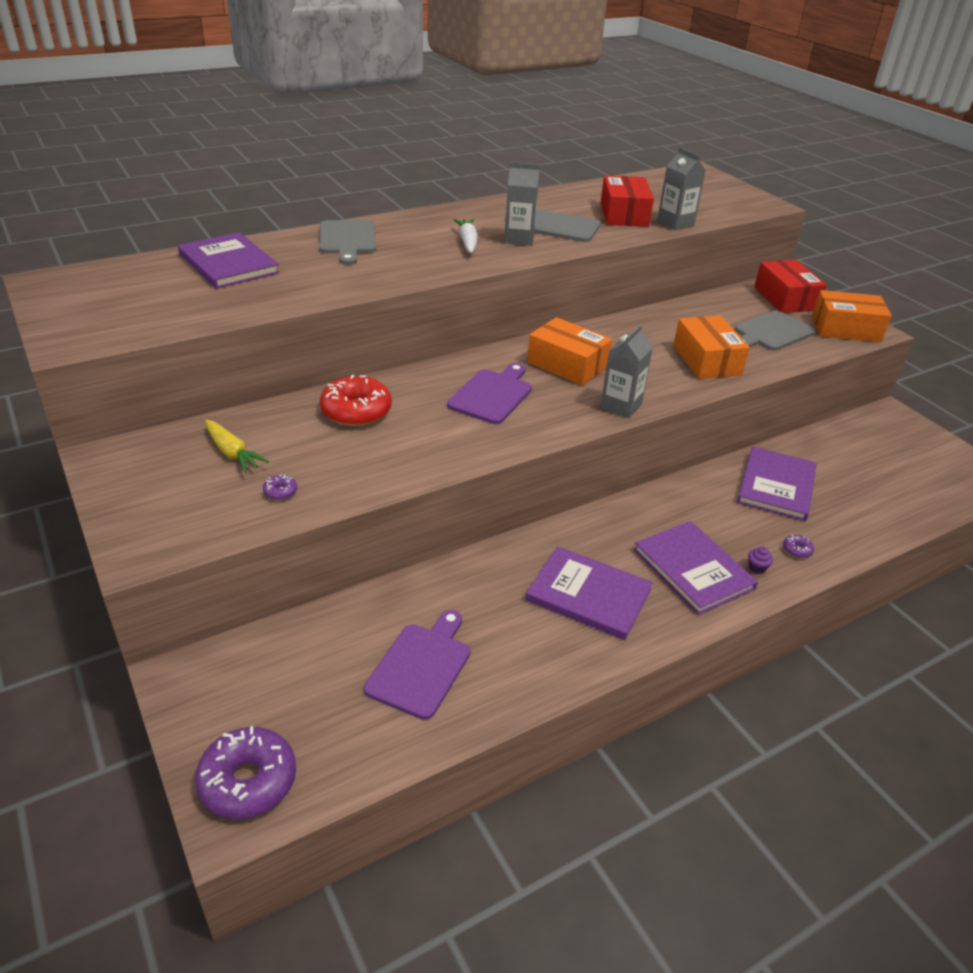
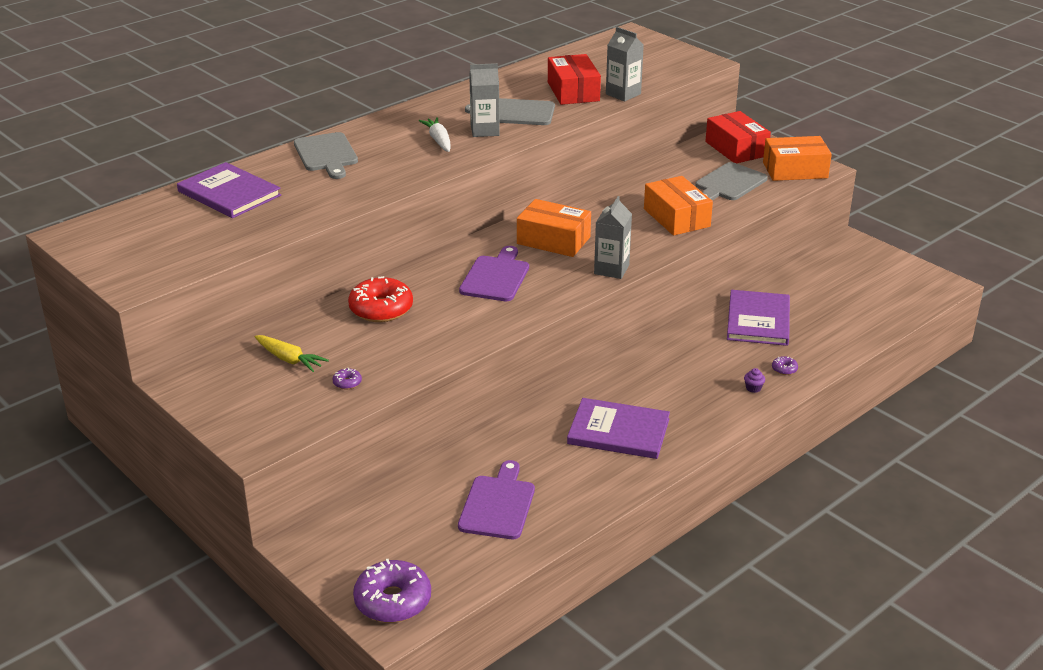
camera: 10 degrees left, 5 degrees down
purple book [634,521,758,615] -> none

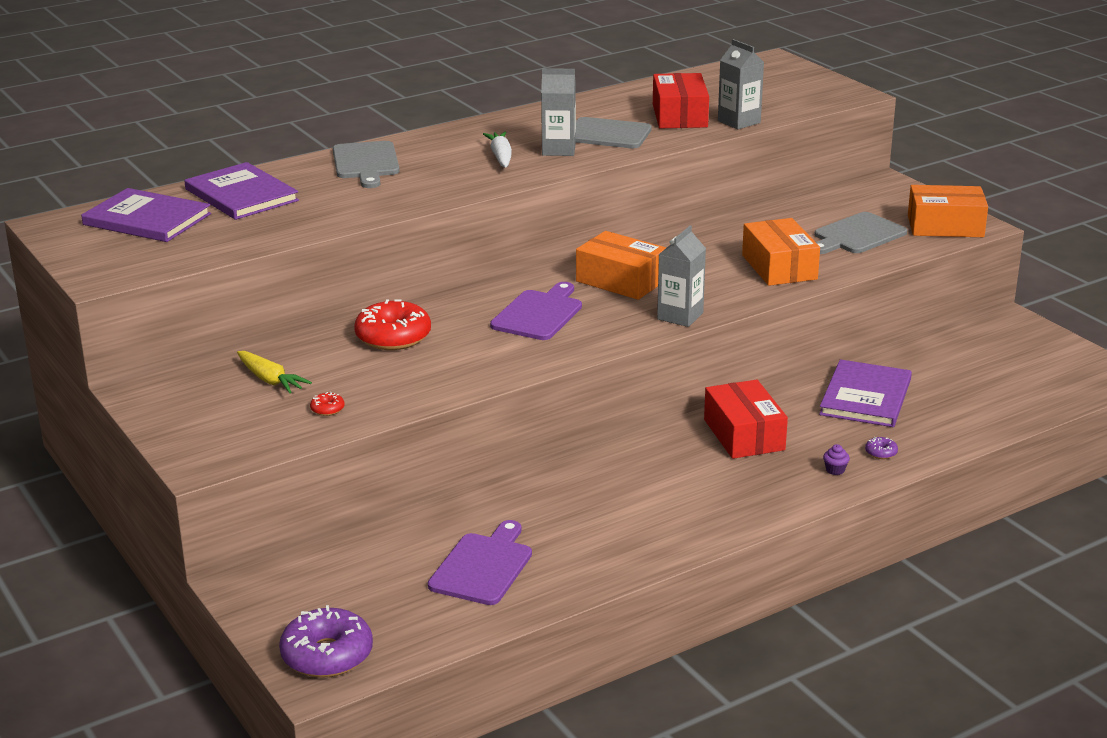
camera: 10 degrees right, 5 degrees down
purple donut [332,368,362,389] -> red donut [310,392,345,416]
purple book [567,398,670,459] -> purple book moved to [81,188,211,242]
red box [705,111,771,164] -> red box moved to [704,380,788,459]

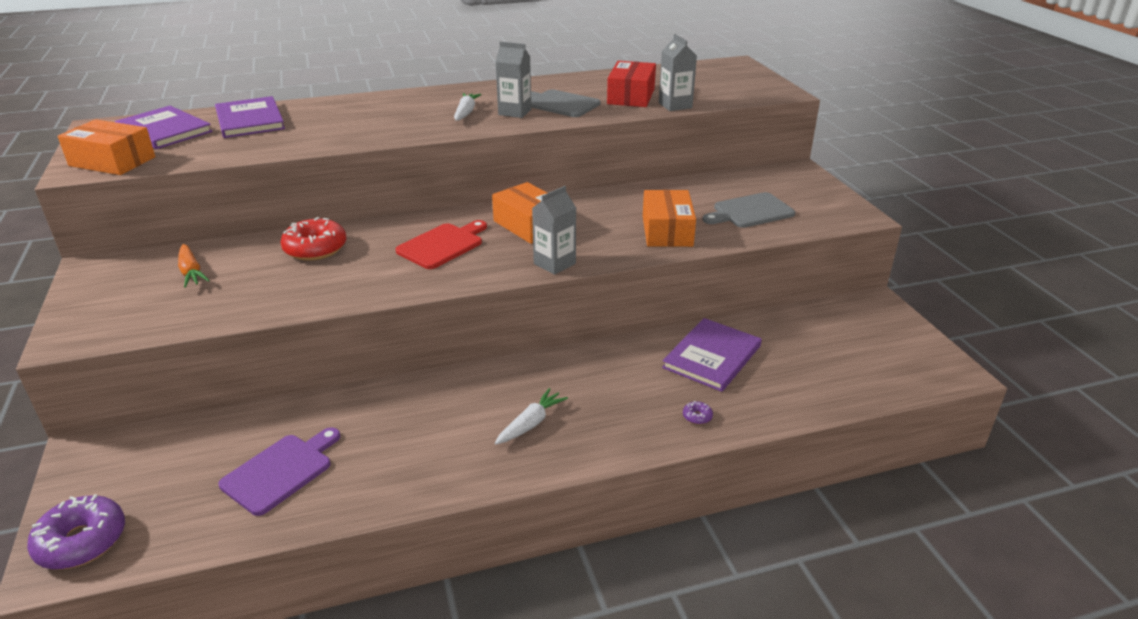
camera: 15 degrees right, 5 degrees up
yellow carrot [237,351,312,393] -> orange carrot [178,244,210,287]
red donut [310,392,345,416] -> none
grey cutting board [333,141,400,188] -> none
purple cutting board [490,282,582,340] -> red cutting board [395,220,487,269]
red box [704,380,788,459] -> none
purple cupcake [823,444,850,475] -> none
orange box [908,185,988,237] -> orange box moved to [58,119,155,175]
none -> white carrot [495,388,568,444]

